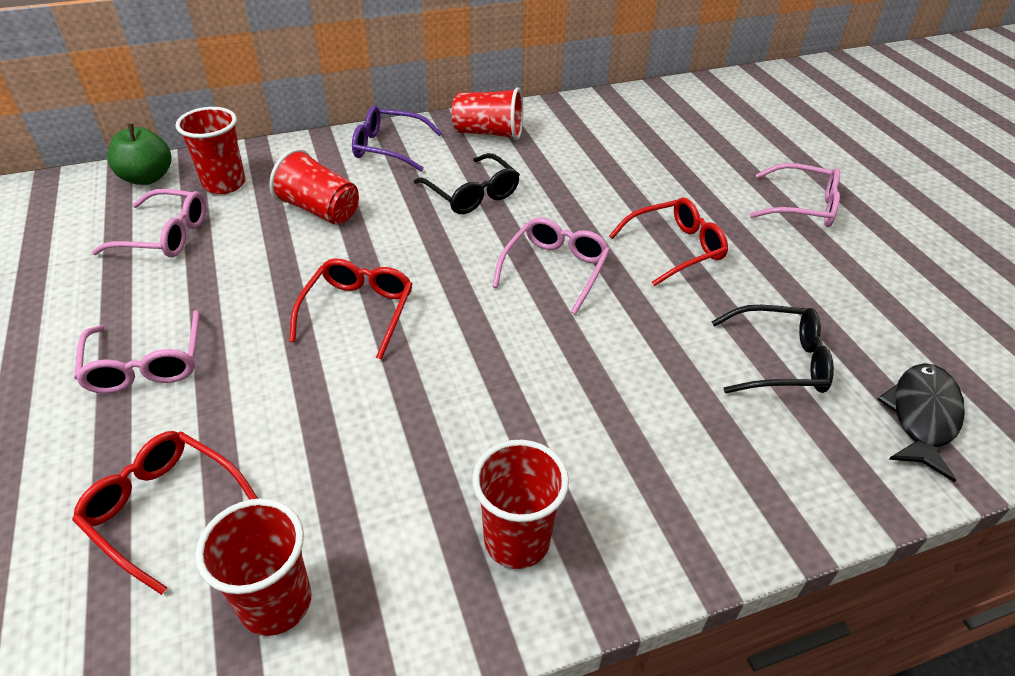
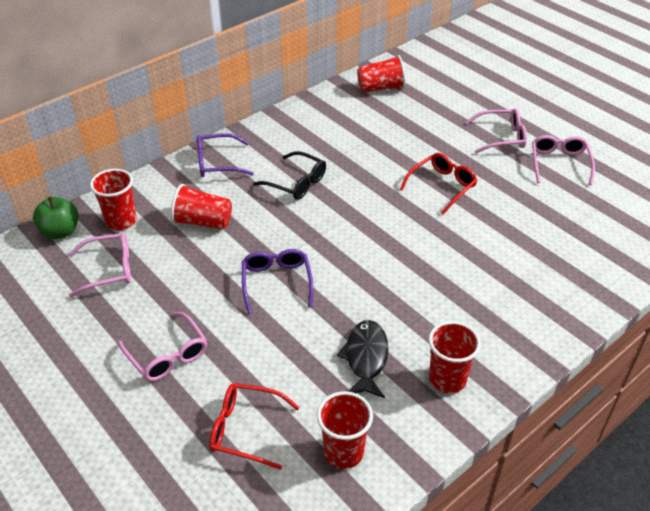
camera: 20 degrees left, 0 degrees up
red glasses [289,258,413,360] -> purple glasses [242,249,313,314]
red cup [452,87,523,140] -> red cup moved to [357,55,406,92]
pink glasses [492,217,610,315] -> pink glasses moved to [532,135,595,185]
black glasses [712,305,834,393] -> none
black fish [877,363,965,483] -> black fish moved to [337,320,389,398]

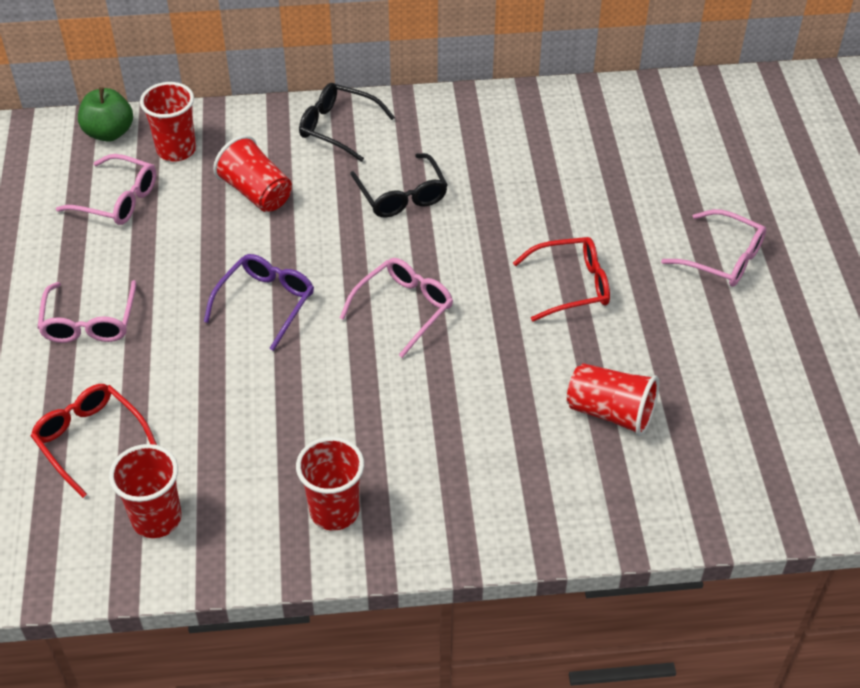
camera: 35 degrees right, 5 degrees up
purple glasses [197,133,254,177] -> black glasses [299,83,395,162]
black fish [337,320,389,398] -> none
red cup [357,55,406,92] -> red cup moved to [567,363,659,436]
pink glasses [532,135,595,185] -> pink glasses moved to [340,258,453,358]

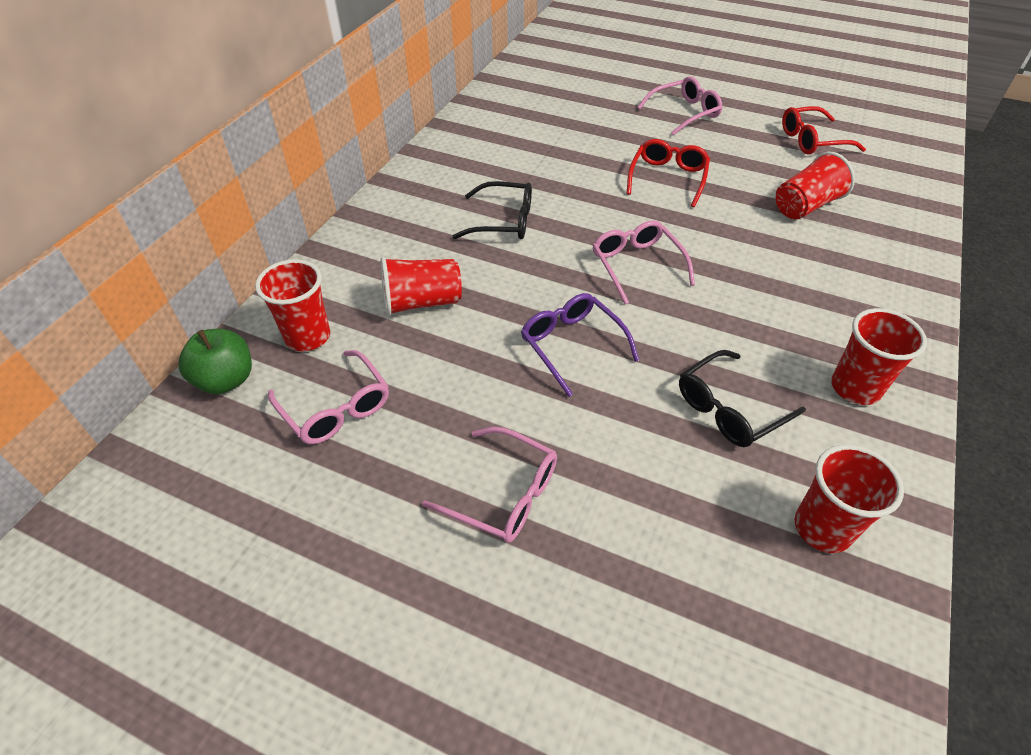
camera: 60 degrees left, 0 degrees up
red glasses [31,384,157,498] -> red glasses moved to [782,106,866,155]
pink glasses [56,154,156,225] -> pink glasses turned 90 degrees clockwise [268,350,389,444]
black glasses [299,83,395,162] -> black glasses moved to [679,350,806,447]

